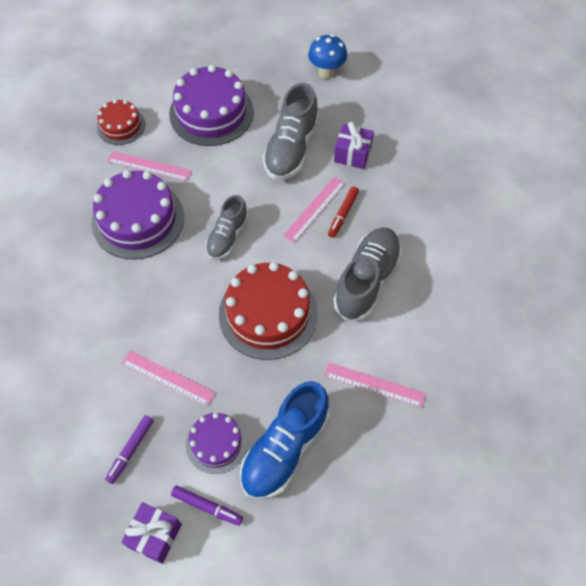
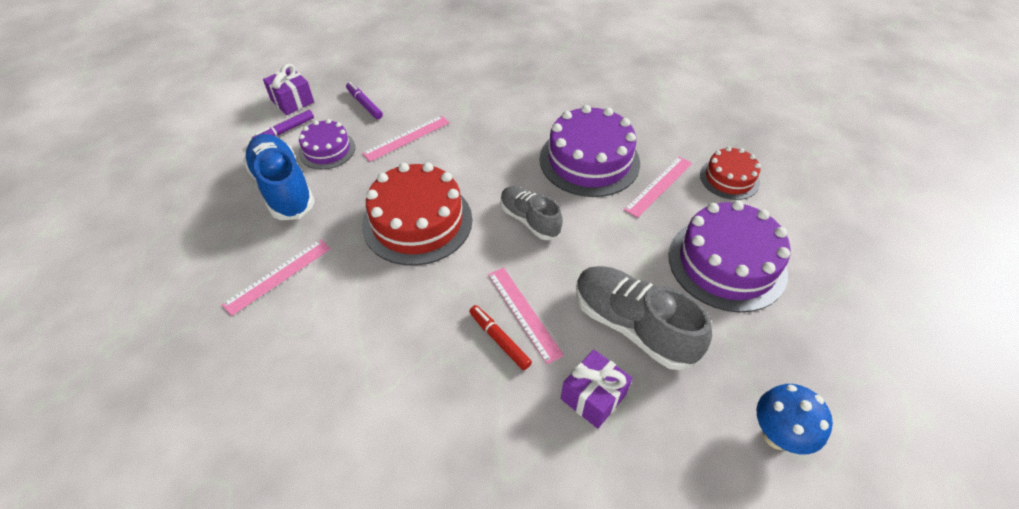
camera: 115 degrees right, 10 degrees down
grey shoe [333,227,402,321] -> none

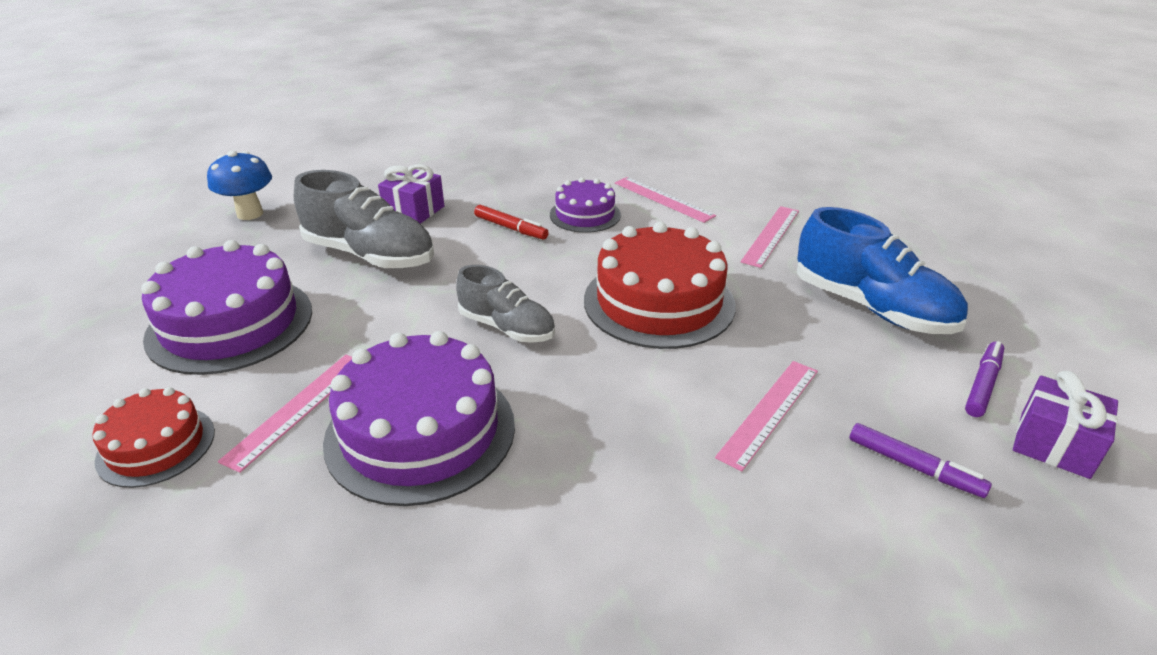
camera: 165 degrees right, 15 degrees down
purple cake [298,119,355,169] -> purple cake moved to [550,177,621,233]
pink ruler [488,267,564,364] -> pink ruler moved to [615,177,716,223]

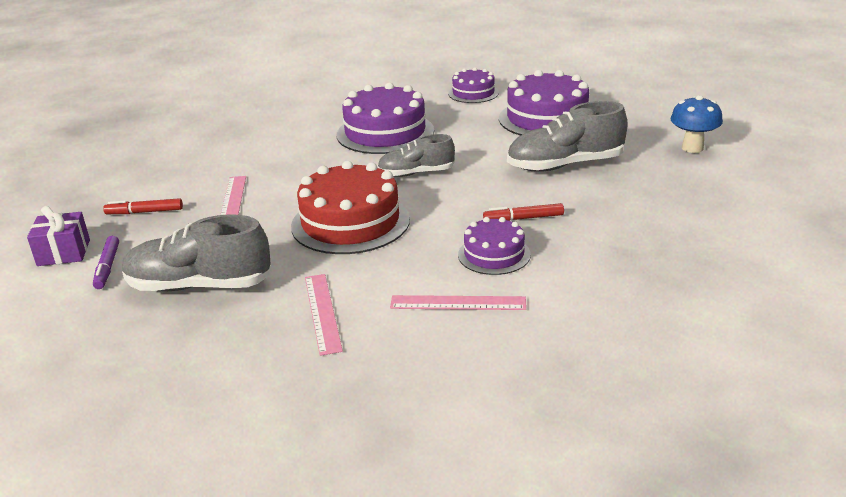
camera: 140 degrees right, 5 degrees down
red cake [93,387,215,488] -> purple cake [448,67,499,103]
pink ruler [218,355,352,473] -> none
purple gift [378,164,444,224] -> none
blue shoe [797,207,968,334] -> grey shoe [122,214,272,291]
purple marker [850,423,992,498] -> red marker [103,198,183,214]

